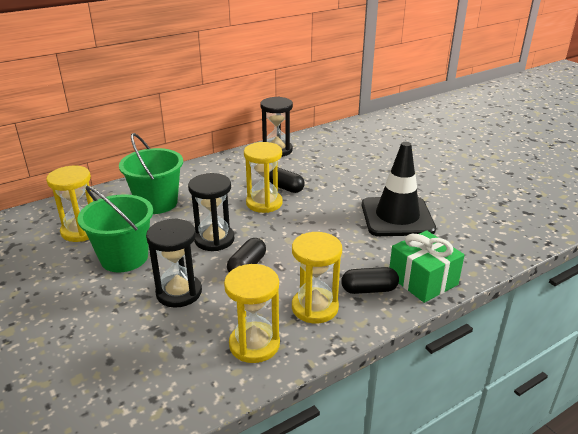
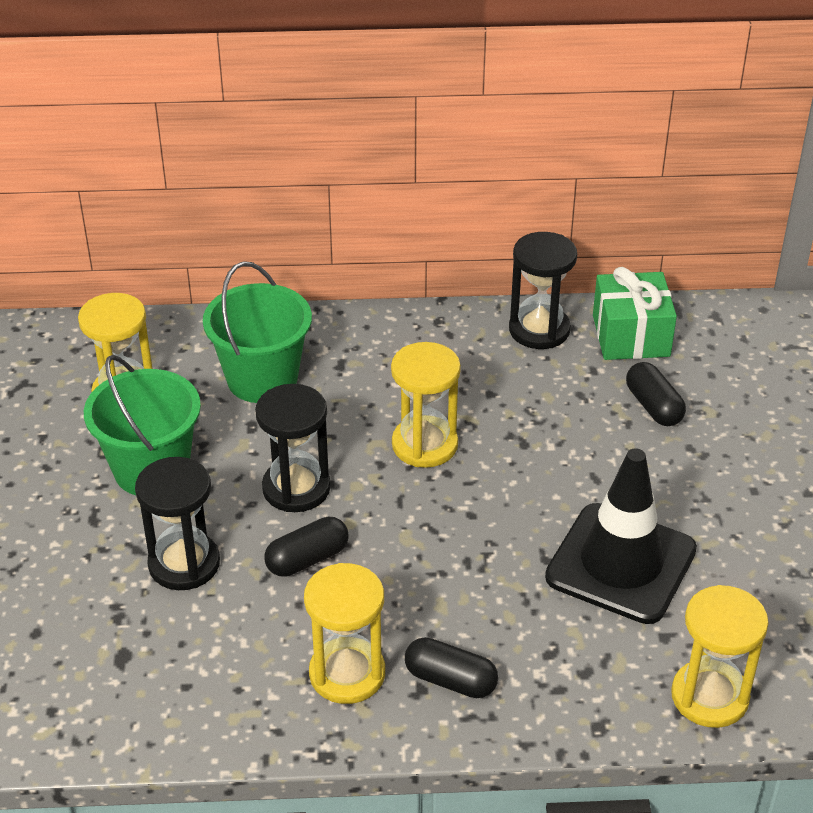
camera: 30 degrees right, 10 degrees up
yellow hourglass [224,264,280,363] -> yellow hourglass moved to [671,585,769,728]
black capsule [269,168,305,193] -> black capsule moved to [626,362,686,426]
green gift [390,230,465,303] -> green gift moved to [593,267,677,360]

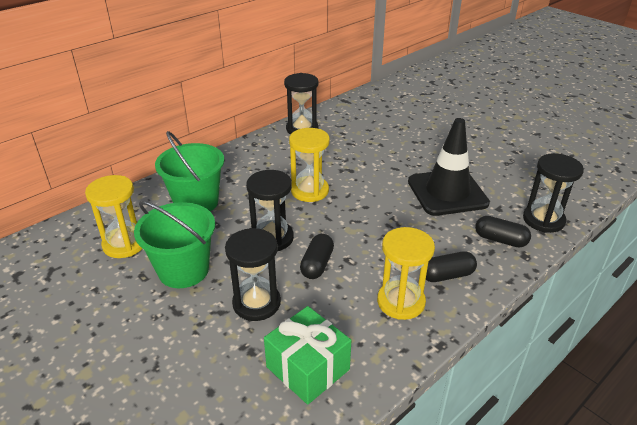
camera: 40 degrees left, 5 degrees down
green gift [593,267,677,360] -> green gift moved to [264,306,351,405]
black capsule [626,362,686,426] -> black capsule moved to [475,216,531,248]
yellow hourglass [671,585,769,728] -> black hourglass [523,153,584,233]

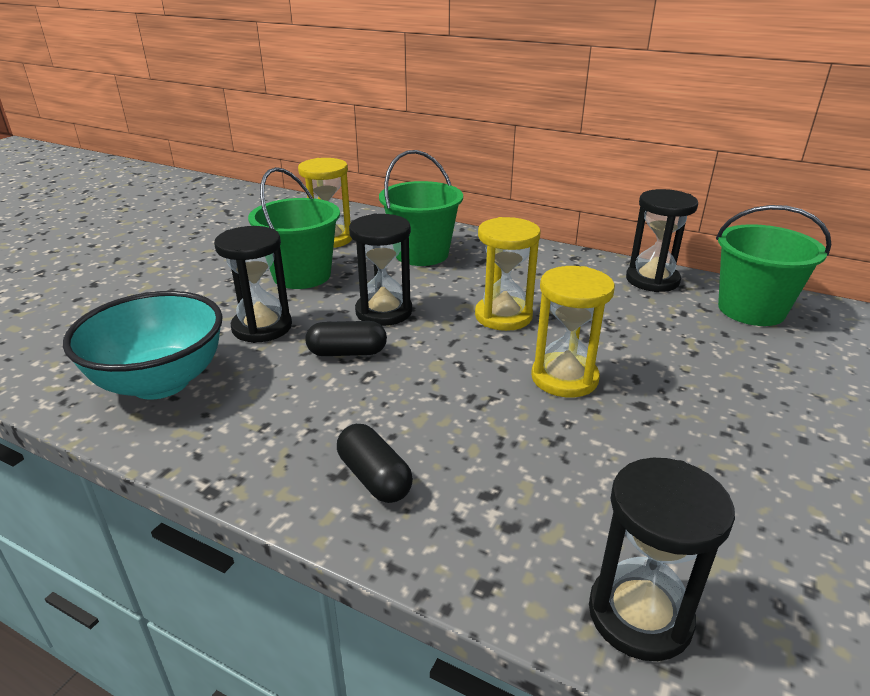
camera: 70 degrees right, 5 degrees down
green gift [264,306,351,405] -> turquoise bowl [63,291,223,400]
yellow hourglass [377,227,435,320] -> yellow hourglass moved to [531,266,615,397]
black traffic cone [408,118,490,216] -> none
black capsule [475,216,531,248] -> none
none -> green bucket [716,205,831,326]

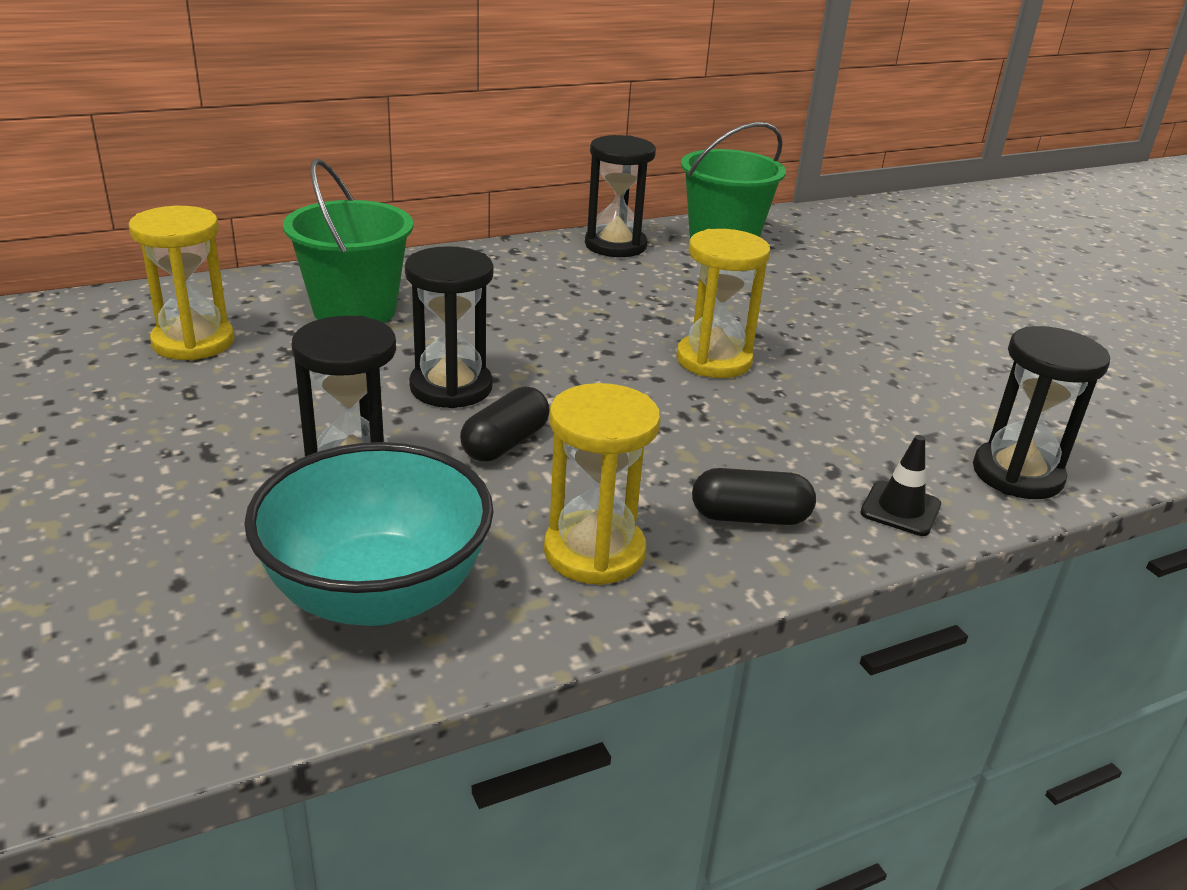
camera: 55 degrees left, 0 degrees up
green bucket [248,167,340,289] -> none
yellow hourglass [475,217,540,331] -> yellow hourglass moved to [544,383,661,585]
none -> black traffic cone [860,435,941,536]

